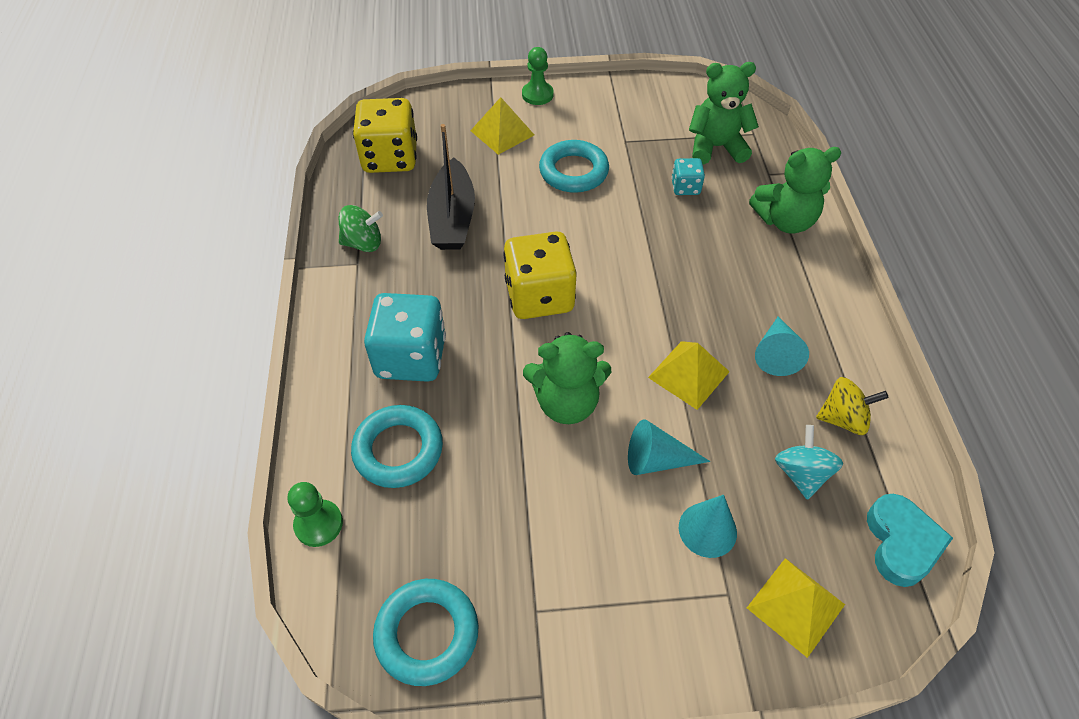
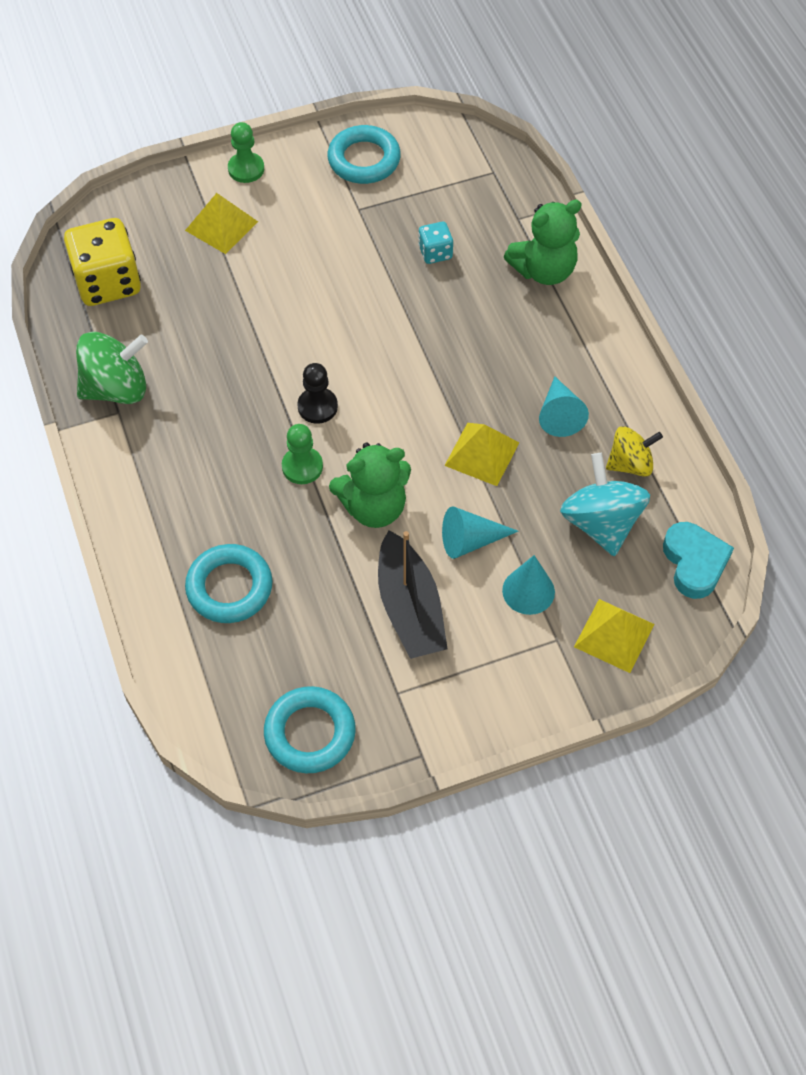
camera: 15 degrees left, 5 degrees up
green pawn [288,482,343,547] -> green pawn moved to [282,424,323,484]
green spinning top [339,205,383,252] -> green spinning top [76,332,148,404], size x1.53
turquoise dice [364,293,446,382] -> none
black boat [427,124,475,250] -> black boat moved to [378,530,448,659]
yellow dice [503,231,577,319] -> black pawn [297,363,338,424]
turquoise ring [539,140,609,193] -> turquoise ring moved to [327,125,401,184]
green teddy bear [689,62,759,164] -> none
turquoise spinning top [775,425,843,500] -> turquoise spinning top [560,453,650,556], size x1.53

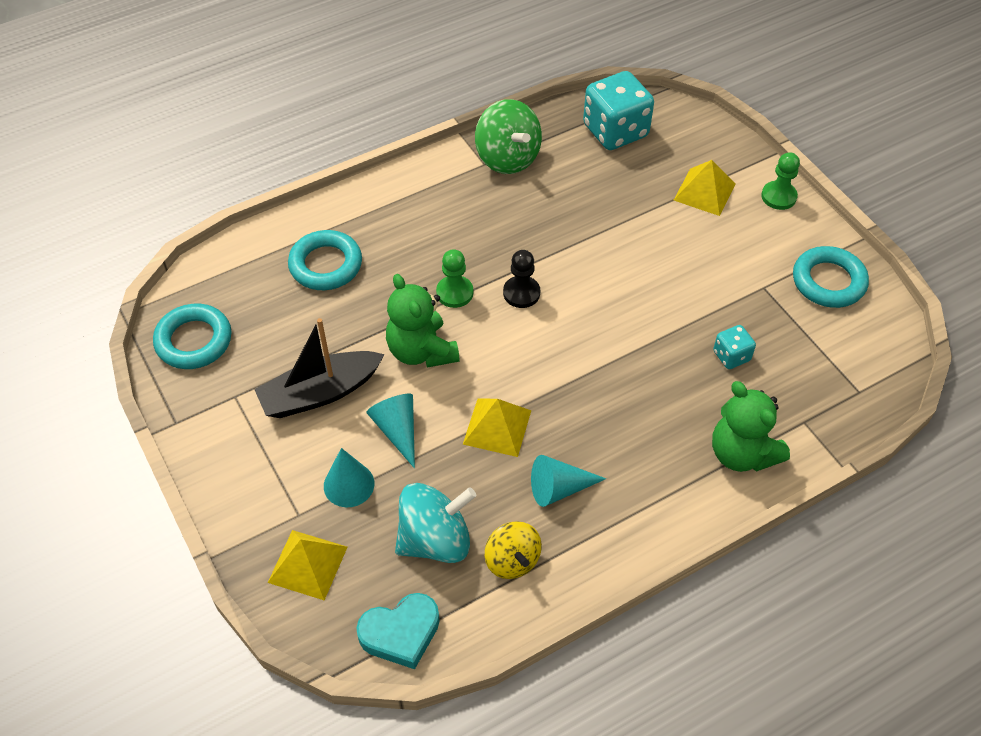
camera: 80 degrees right, 5 degrees down
yellow dice [64,218,141,306] -> turquoise dice [583,71,654,150]

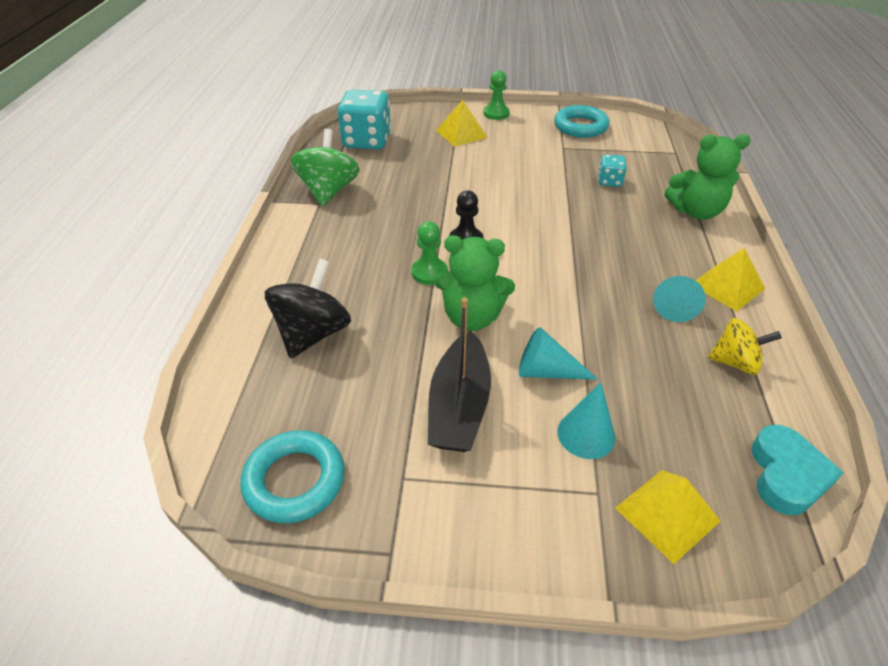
camera: 55 degrees left, 10 degrees down
turquoise ring [288,230,362,290] -> black spinning top [265,259,351,358]
turquoise spinning top [395,483,476,563] -> none
yellow pyramid [463,398,531,457] -> yellow pyramid moved to [695,248,765,311]
green spinning top [475,99,542,174] -> green spinning top turned 90 degrees counterclockwise [291,129,360,206]

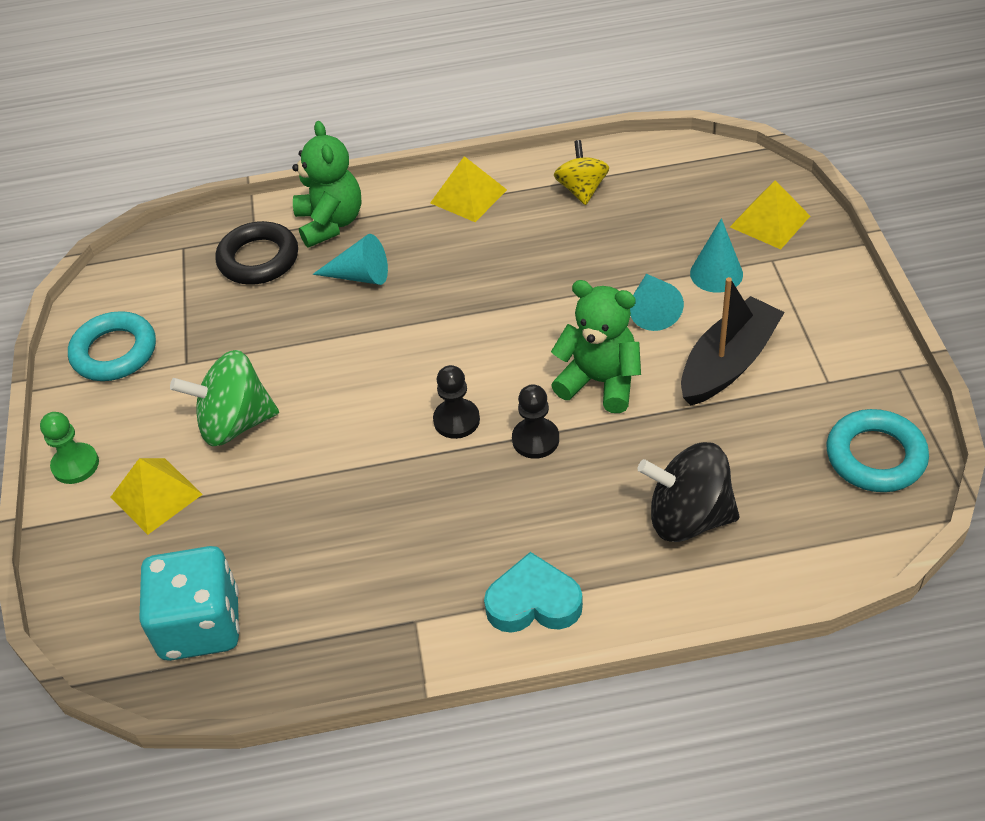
camera: 100 degrees left, 5 degrees up
green spinning top [291,129,360,206] -> green spinning top moved to [170,350,279,446]
green pawn [411,221,448,285] -> black pawn [512,384,559,459]
black boat [428,298,491,452] -> black boat turned 45 degrees counterclockwise [681,277,785,406]
green teddy bear [434,235,515,331] -> green teddy bear turned 60 degrees counterclockwise [551,280,641,413]
turquoise dice [598,154,627,187] -> none
turquoise cone [653,276,706,322] -> turquoise cone moved to [313,234,388,285]
turquoise heart [751,425,844,515] -> turquoise heart moved to [484,552,583,633]
none -> black ring [215,221,298,285]

